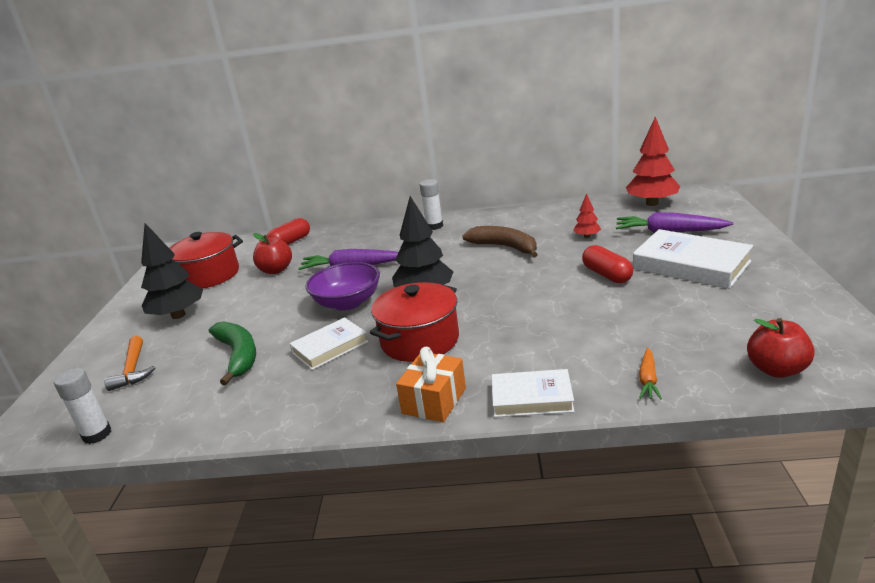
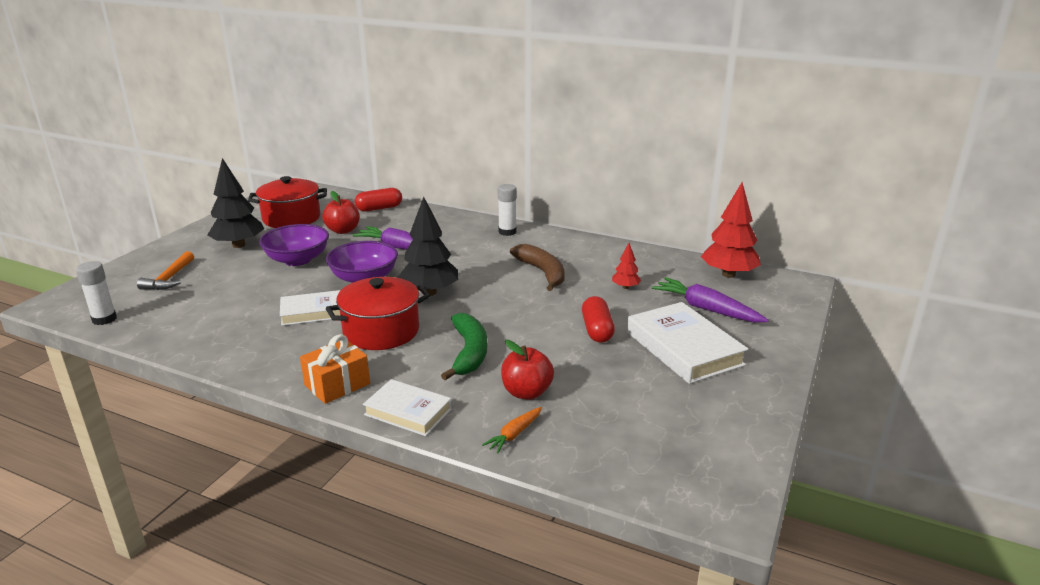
camera: 20 degrees right, 0 degrees up
green banana [209,321,256,385] -> green banana moved to [441,313,487,380]
red apple [747,318,815,378] -> red apple moved to [501,340,554,400]
none -> purple bowl [259,224,329,266]

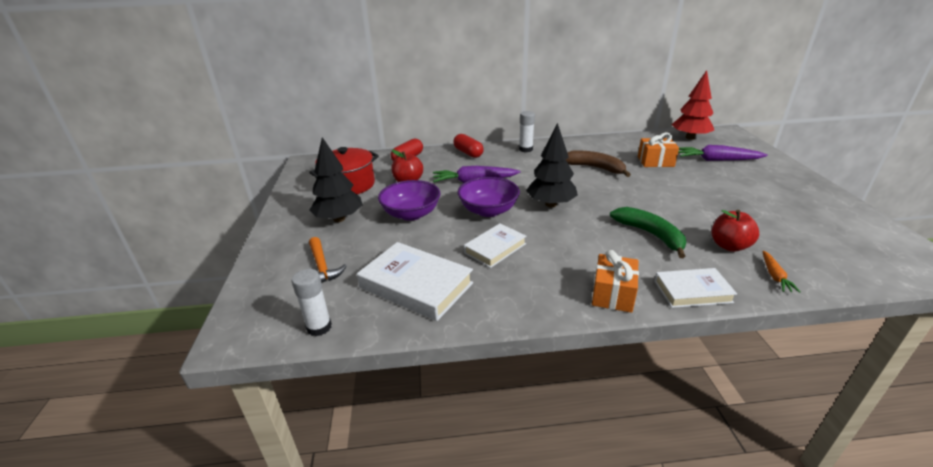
camera: 30 degrees left, 5 degrees up
red pot [326,277,430,350] -> none
red capsule [582,296,615,343] -> red capsule moved to [453,134,484,158]
red tree [612,243,641,289] -> orange gift [638,132,679,167]
white book [627,302,748,384] -> white book moved to [357,242,473,321]

